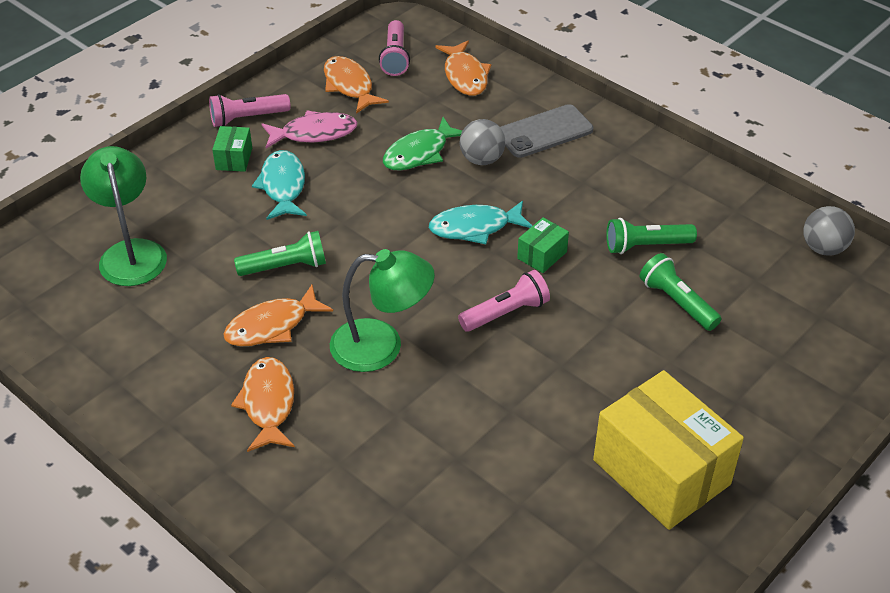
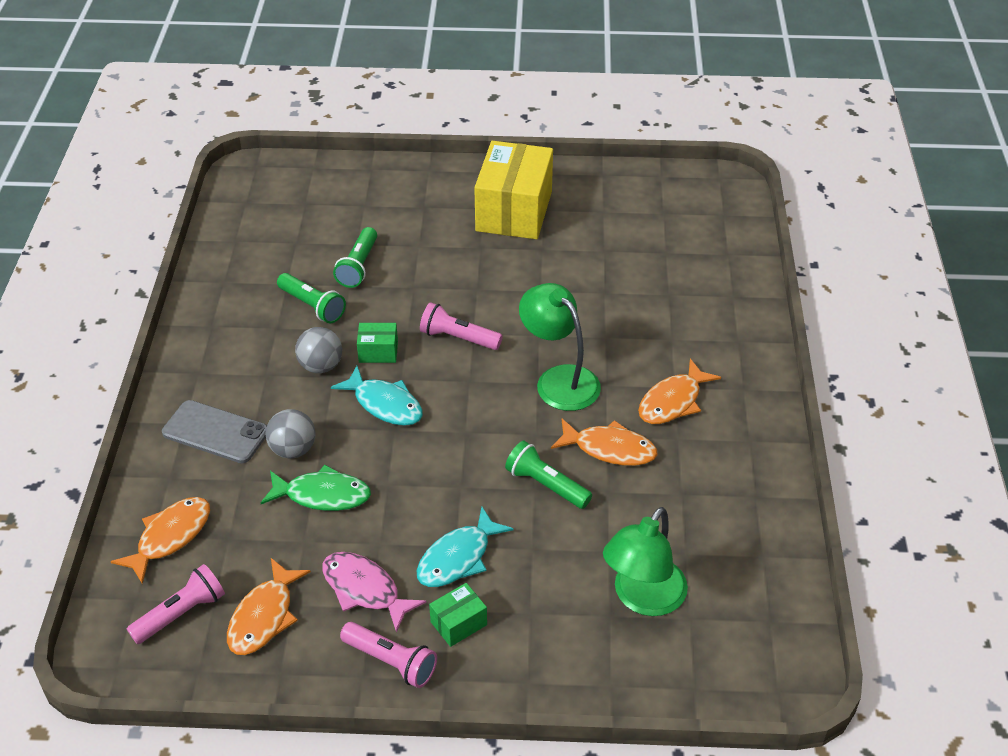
camera: 130 degrees left, 0 degrees up
grey ball [803,206,855,256] -> grey ball moved to [295,327,342,373]

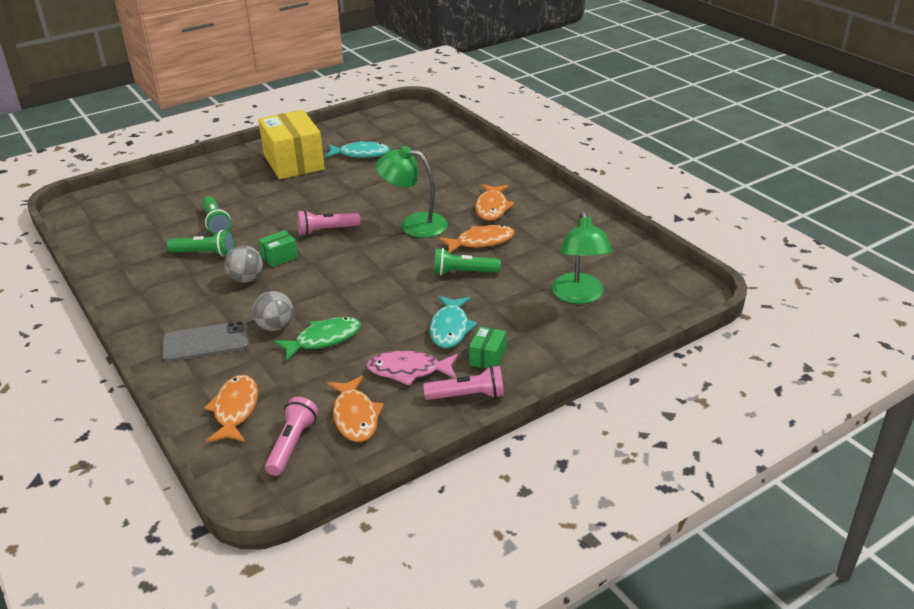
camera: 35 degrees left, 10 degrees down
turquoise fish [331,366,423,426] -> turquoise fish moved to [325,141,390,158]

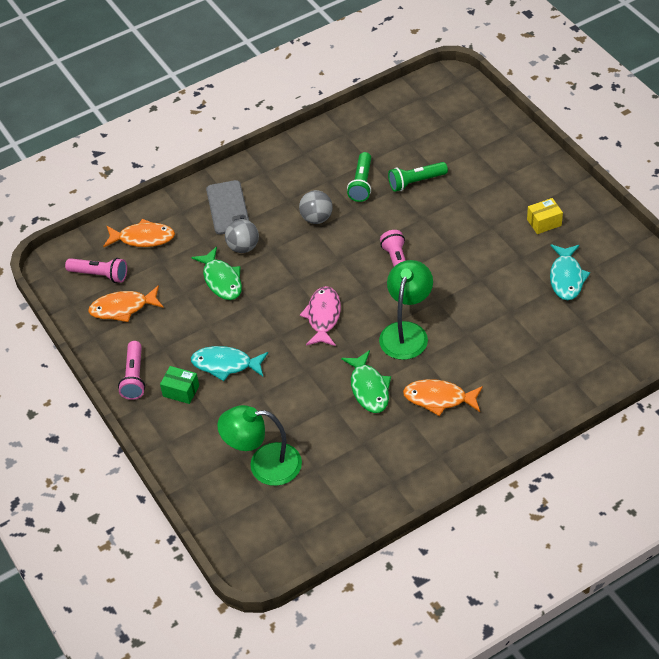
camera: 95 degrees right, 15 degrees up
yellow box [258,110,325,179] -> yellow box [527,198,563,234], size x0.43
green box [259,230,298,267] -> none
pink fish [367,351,458,386] -> pink fish moved to [300,286,341,346]
green flashlight [434,248,501,275] -> none
orange fish [439,225,515,253] -> green fish [341,350,391,413]

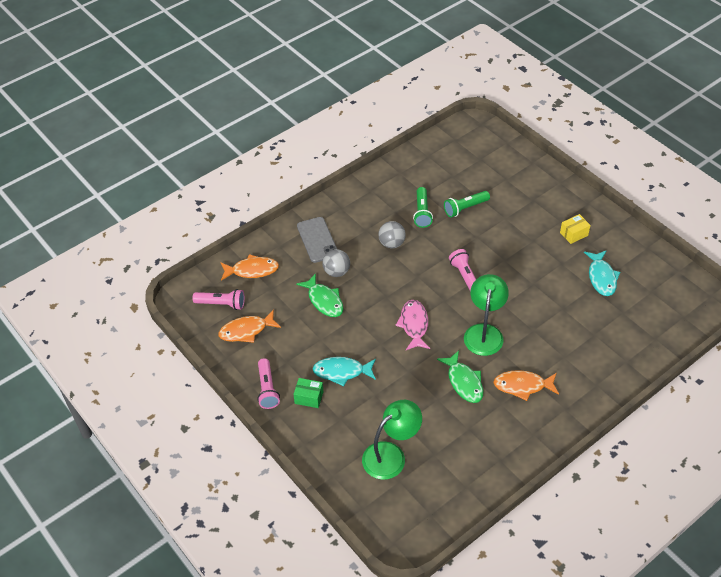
camera: 10 degrees left, 0 degrees up
green lamp [217,405,302,486] -> green lamp turned 150 degrees clockwise [362,400,422,480]

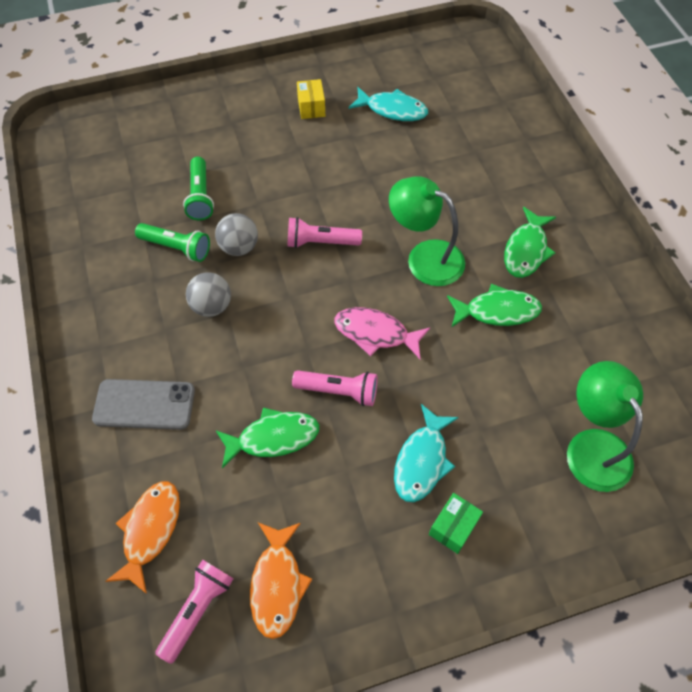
camera: 70 degrees left, 10 degrees up
pink flashlight [257,358,280,409] -> pink flashlight moved to [292,370,378,406]
grey ball [322,249,350,277] -> grey ball moved to [215,213,258,256]
orange fish [493,370,559,401] -> green fish [504,207,556,278]

